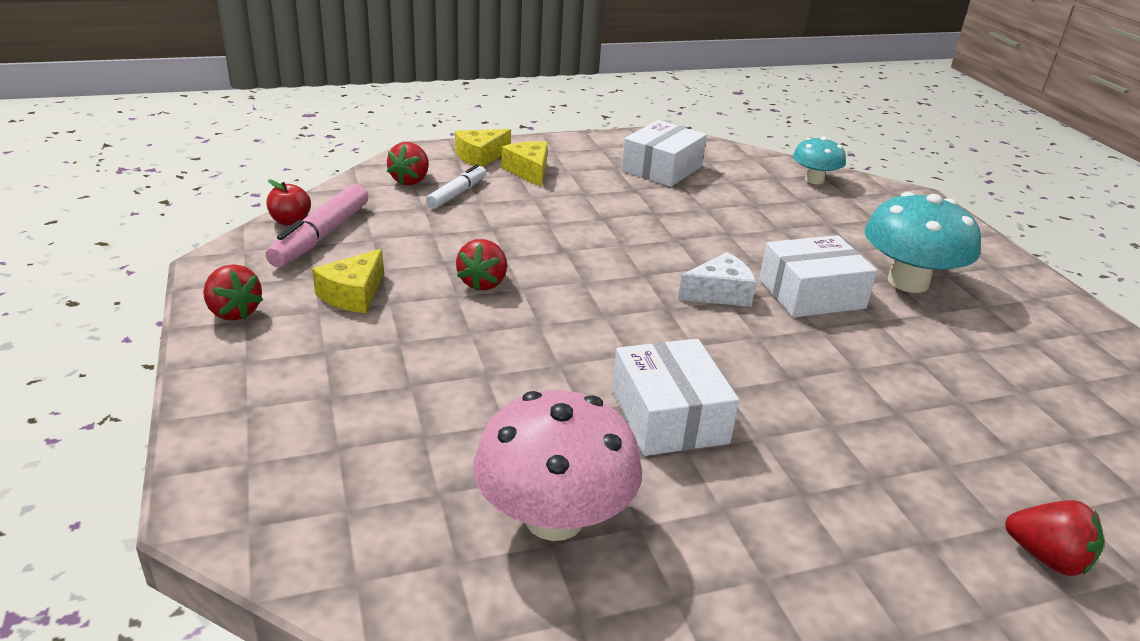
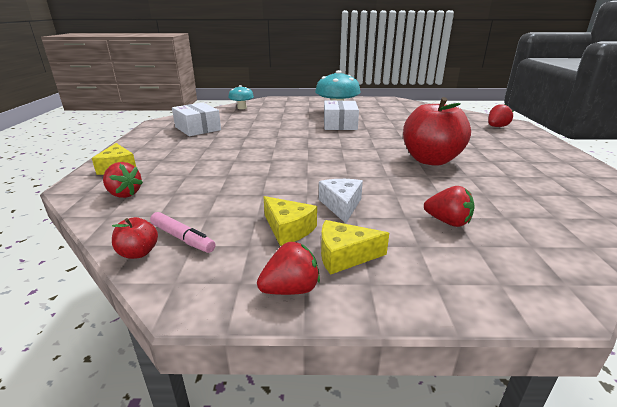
camera: 70 degrees left, 5 degrees down
pink marker [266,184,368,267] -> pink marker [150,212,216,253], size x0.64
white marker [426,164,486,209] -> none
red strawberry [456,239,507,291] -> red strawberry moved to [424,186,475,227]
pink mushroom [473,390,642,541] -> none
yellow cheese [501,141,548,188] -> yellow cheese moved to [321,220,389,275]
white box [612,339,739,456] -> red apple [403,97,471,166]
white cheese [678,252,756,307] -> white cheese moved to [319,179,363,223]

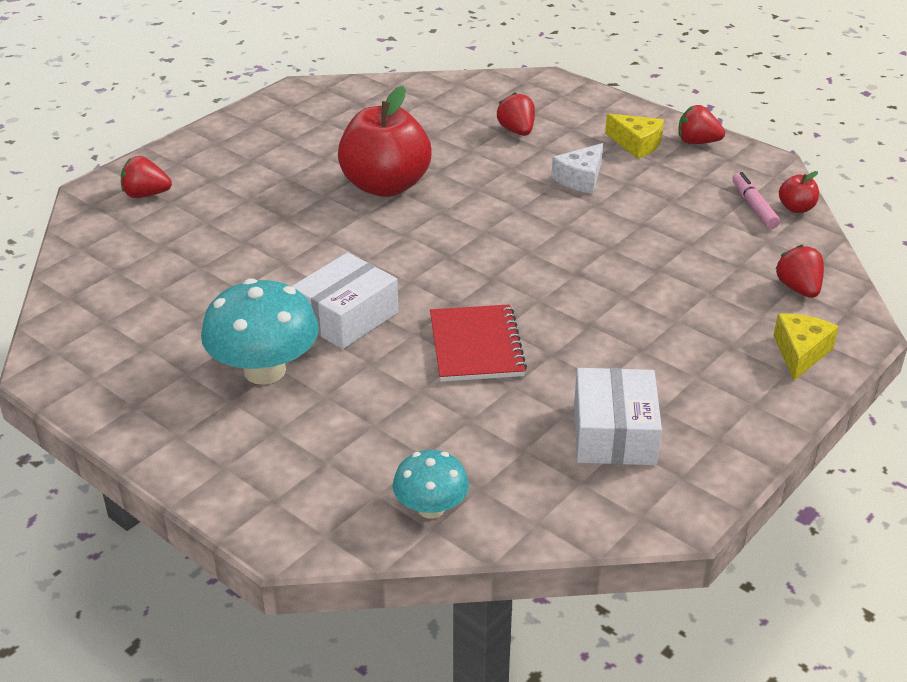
camera: 140 degrees left, 10 degrees up
yellow cheese [263,196,317,246] -> none
none -> red notebook [430,304,527,382]

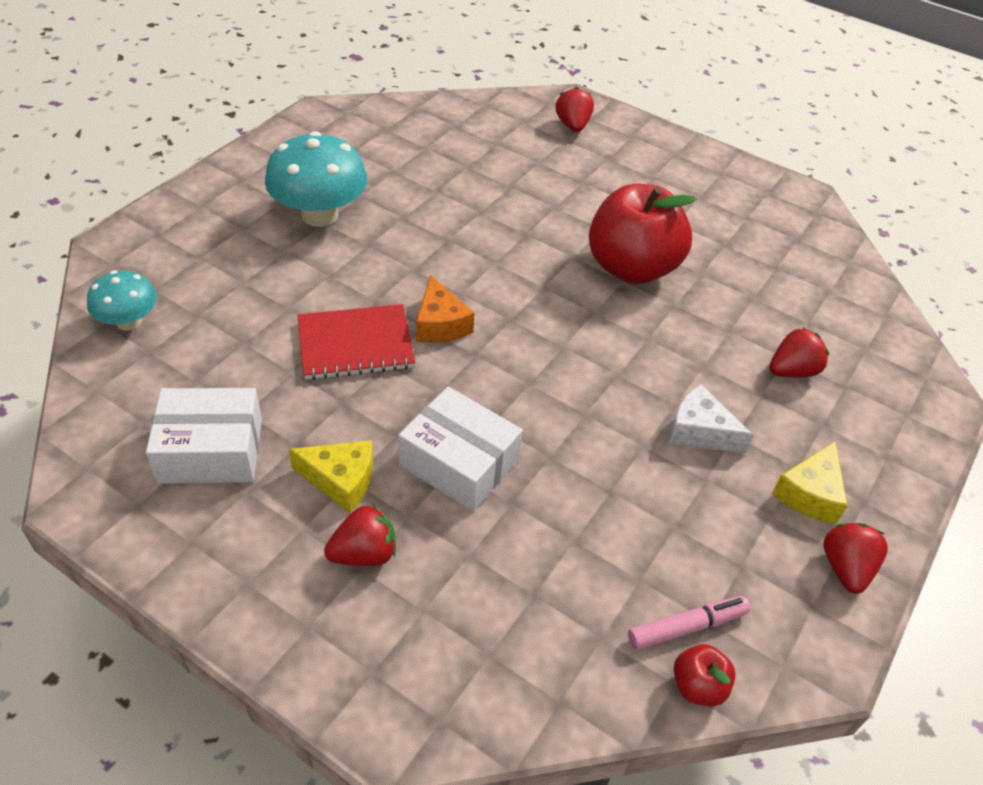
camera: 80 degrees right, 10 degrees up
white box [291,252,398,349] -> white box moved to [398,387,523,511]
yellow cheese [773,313,839,381] -> yellow cheese moved to [289,440,373,513]
red strawberry [776,245,824,298] -> red strawberry moved to [324,504,396,566]
none -> orange cheese [416,275,475,343]

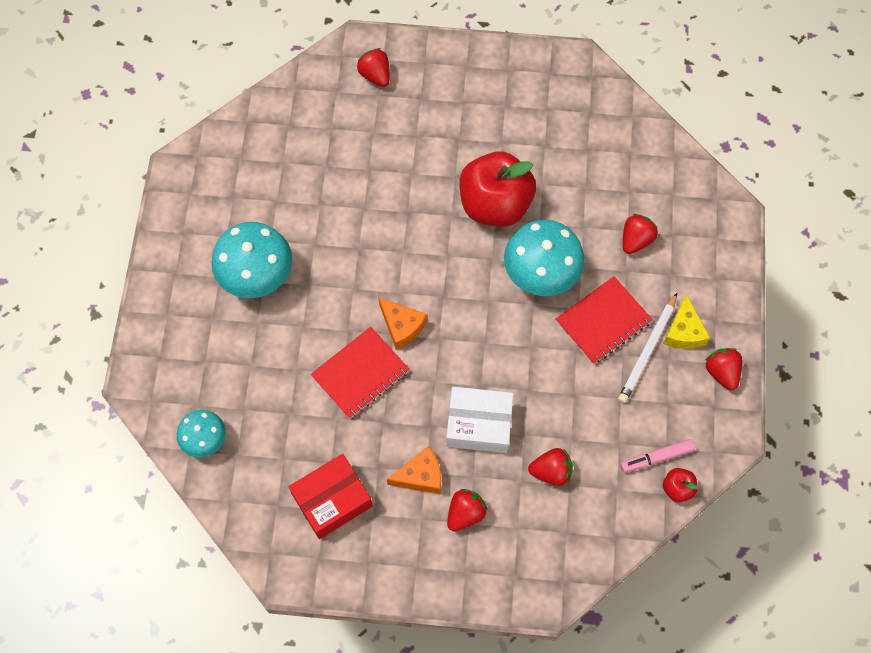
camera: 25 degrees left, 20 degrees up
white box [146,388,262,484] -> red box [289,454,373,539]
yellow cheese [289,440,373,513] -> orange cheese [387,446,441,494]
pink marker [628,596,750,650] -> pink marker turned 150 degrees counterclockwise [620,439,695,473]
white cheese [669,385,753,454] -> red notebook [556,276,653,365]
none -> turquoise mushroom [504,220,585,296]
none -> red strawberry [528,448,573,486]
none -> white pencil [618,293,677,403]

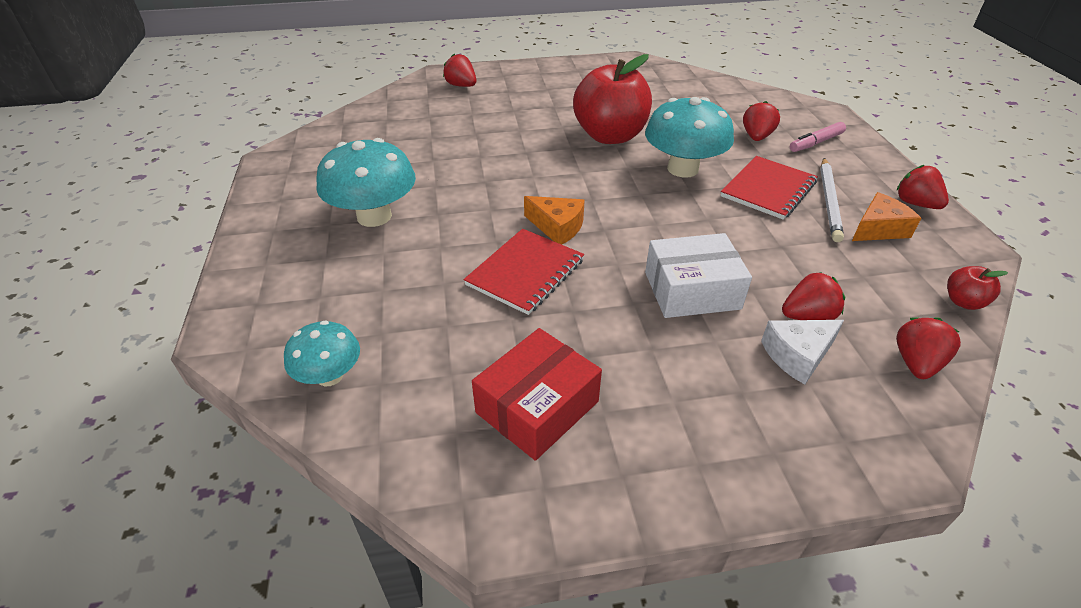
camera: 15 degrees left, 25 degrees down
orange cheese [387,446,441,494] -> orange cheese moved to [852,192,921,241]
red strawberry [447,489,488,531] -> red strawberry moved to [896,318,961,379]
pink marker [620,439,695,473] -> pink marker moved to [790,122,846,152]
yellow cheese [663,294,710,349] -> none
none -> white cheese [761,320,844,385]

